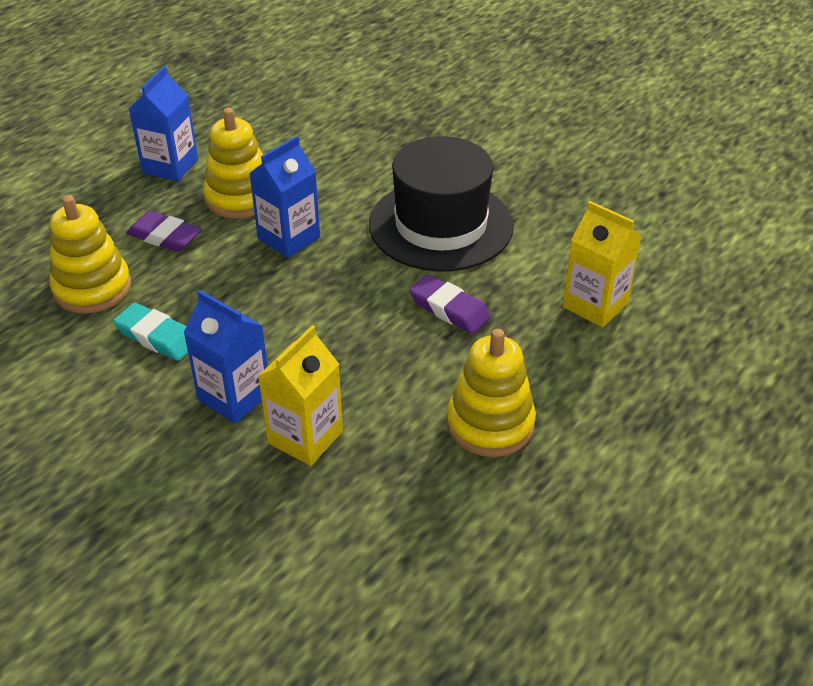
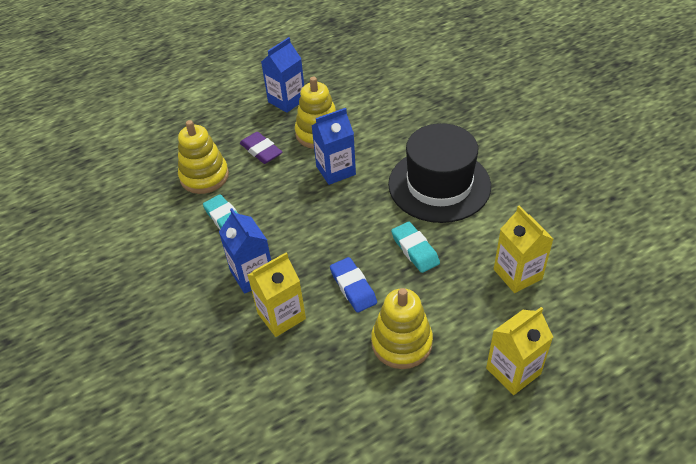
camera: 25 degrees right, 5 degrees up
purple eraser [409,274,491,334] -> turquoise eraser [391,222,440,273]
none -> blue eraser [330,257,377,313]
none -> yellow carton [486,307,553,395]

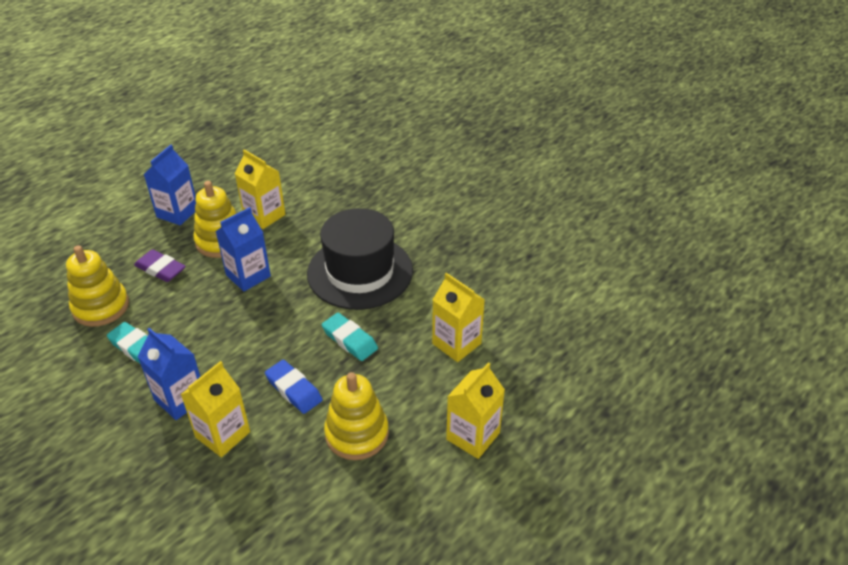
camera: 20 degrees left, 5 degrees down
none -> yellow carton [235,149,285,229]

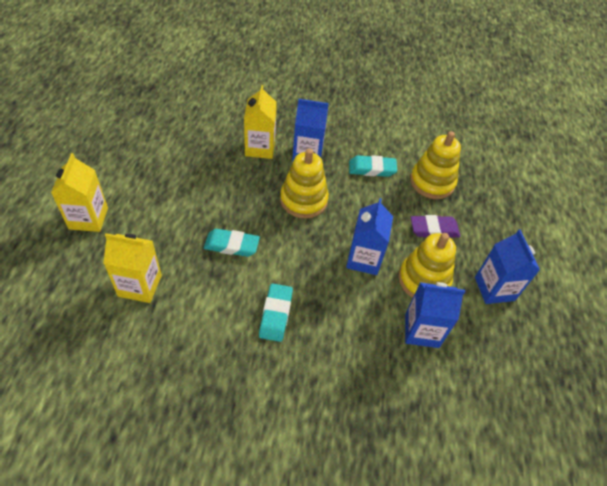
camera: 140 degrees right, 10 degrees up
yellow carton [235,149,285,229] -> blue carton [405,282,465,348]
blue eraser [265,360,323,414] -> none
black hat [307,208,413,310] -> turquoise eraser [259,283,293,342]
yellow stacking toy [324,372,389,460] -> yellow stacking toy moved to [280,148,329,219]

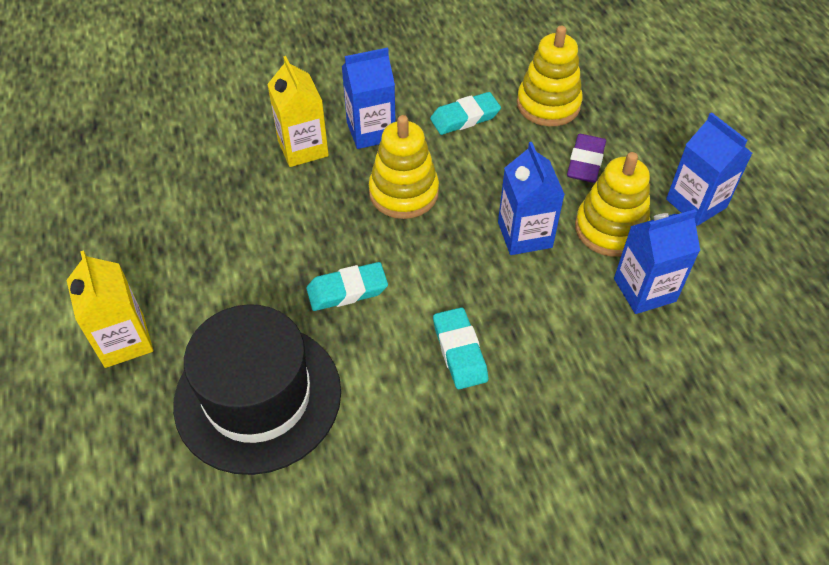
camera: 20 degrees left, 0 degrees up
yellow carton [103,233,162,303] -> black hat [173,304,341,475]
purple eraser [411,215,460,238] -> purple eraser turned 45 degrees counterclockwise [567,134,606,183]

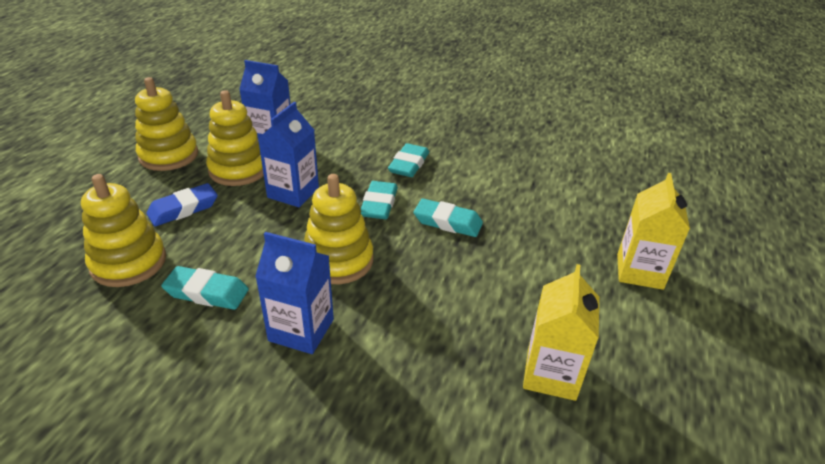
camera: 145 degrees left, 15 degrees down
black hat [173,304,341,475] -> none
yellow carton [267,56,329,167] -> yellow carton moved to [523,264,599,401]
purple eraser [567,134,606,183] -> blue eraser [146,183,218,226]
blue carton [666,112,753,226] -> yellow stacking toy [135,77,198,171]
none -> turquoise eraser [361,181,398,219]

